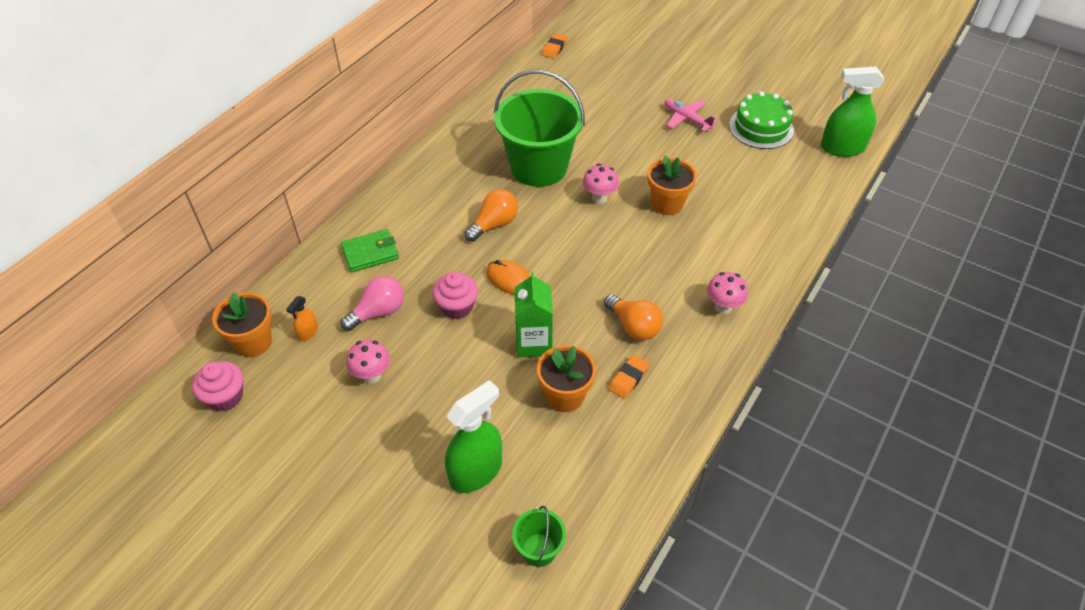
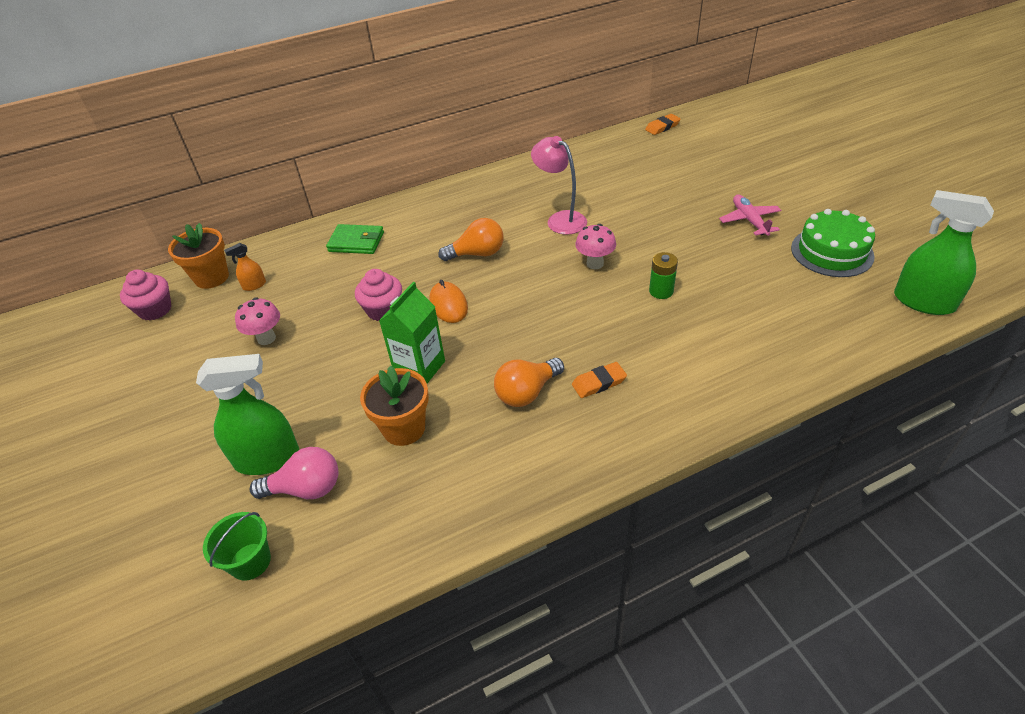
camera: 35 degrees right, 5 degrees down
pink light bulb [341,276,404,331] -> pink light bulb moved to [250,447,338,499]
green bucket [494,70,585,187] -> pink lamp [531,136,587,235]
orange light bulb [604,294,663,340] -> orange light bulb turned 60 degrees clockwise [494,358,564,407]
orange eraser [609,354,649,399] -> orange eraser moved to [572,362,627,398]
orange flower pot [648,156,697,215] -> green battery [649,252,678,299]
pink mushroom [707,272,748,314] -> none

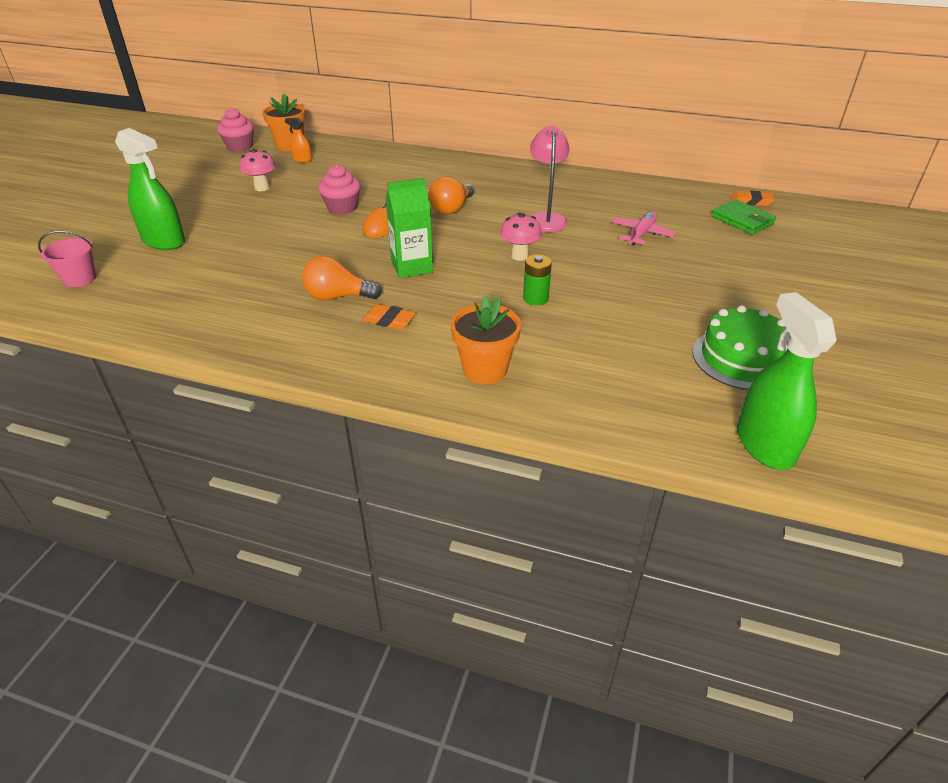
camera: 40 degrees right, 5 degrees down
green bucket [203,512,271,581] -> pink bucket [38,230,96,287]
pink light bulb [250,447,338,499] -> none
green wallet [326,224,384,254] -> green wallet moved to [711,200,776,234]
orange flower pot [360,365,429,446] -> orange flower pot moved to [451,295,521,384]
green carton [379,282,445,383] -> green carton moved to [385,178,433,278]
orange light bulb [438,218,504,261] -> orange light bulb turned 90 degrees clockwise [429,176,474,215]
pink plane [719,195,781,236] -> pink plane moved to [611,211,676,245]

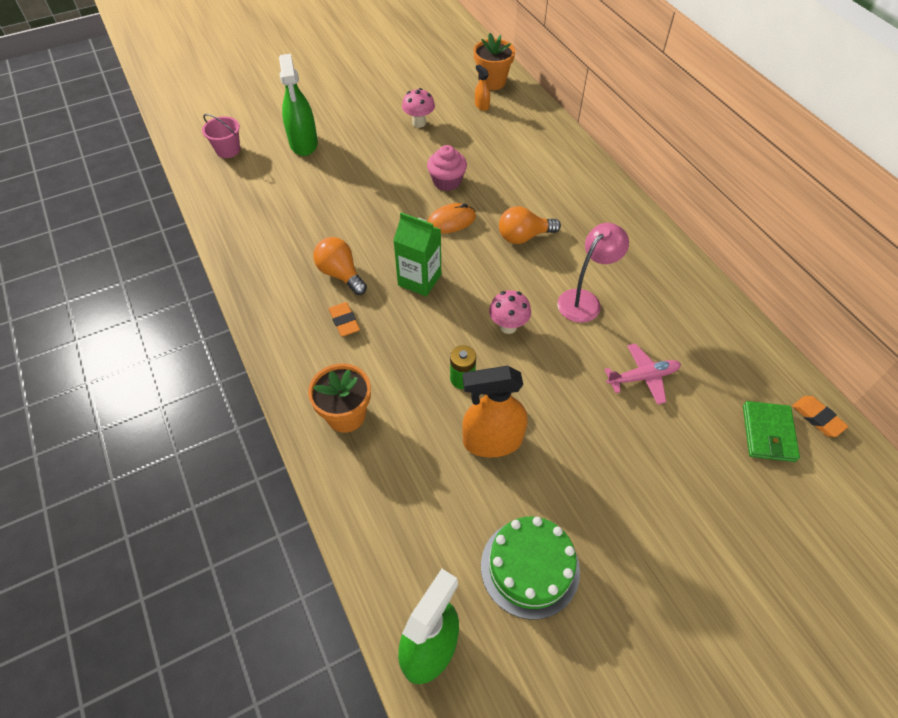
camera: 45 degrees right, 15 degrees up
pink cupcake [217,108,254,152] -> none
none -> orange spray bottle [462,366,527,457]

